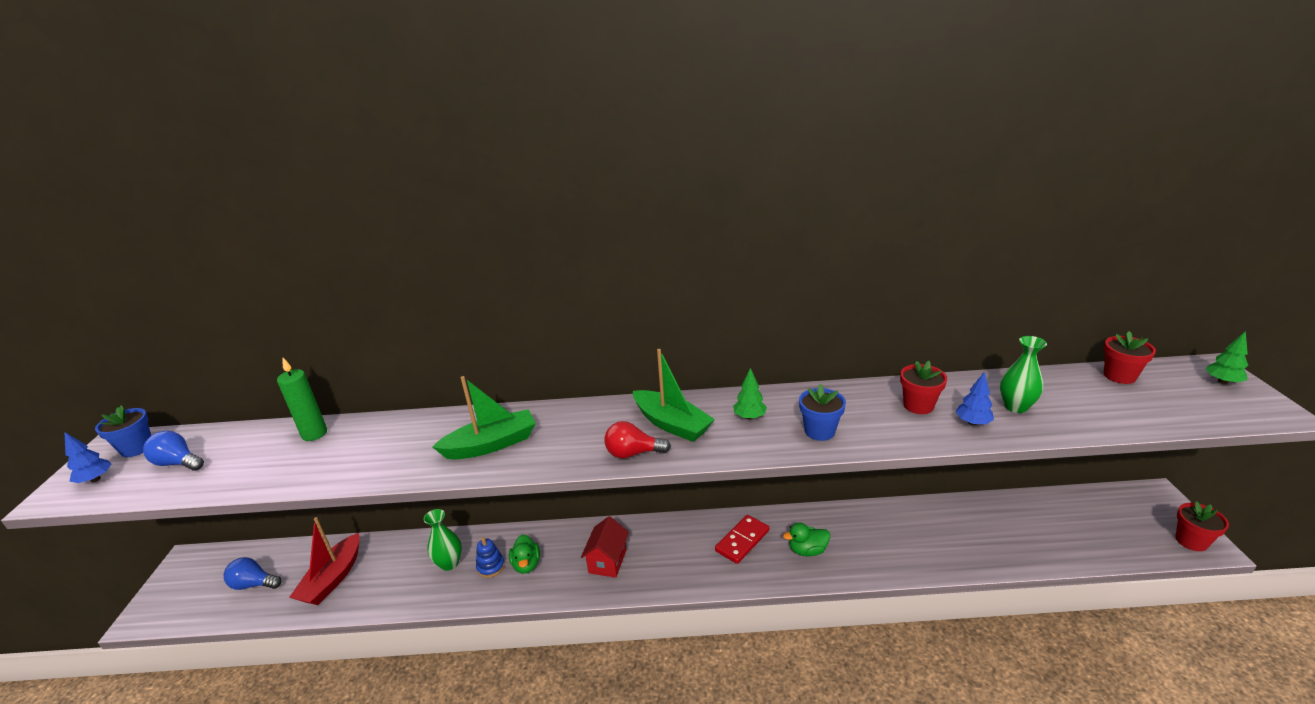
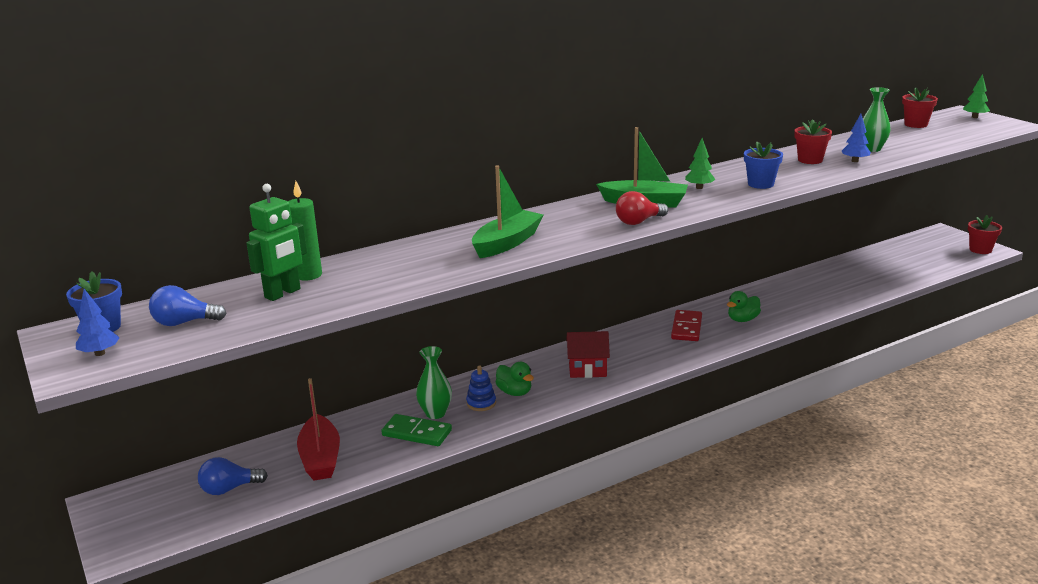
camera: 30 degrees left, 5 degrees down
red house [581,516,629,578] -> red house turned 75 degrees counterclockwise [566,331,610,378]
none -> green robot [246,184,307,301]
none -> green domino [381,414,452,446]

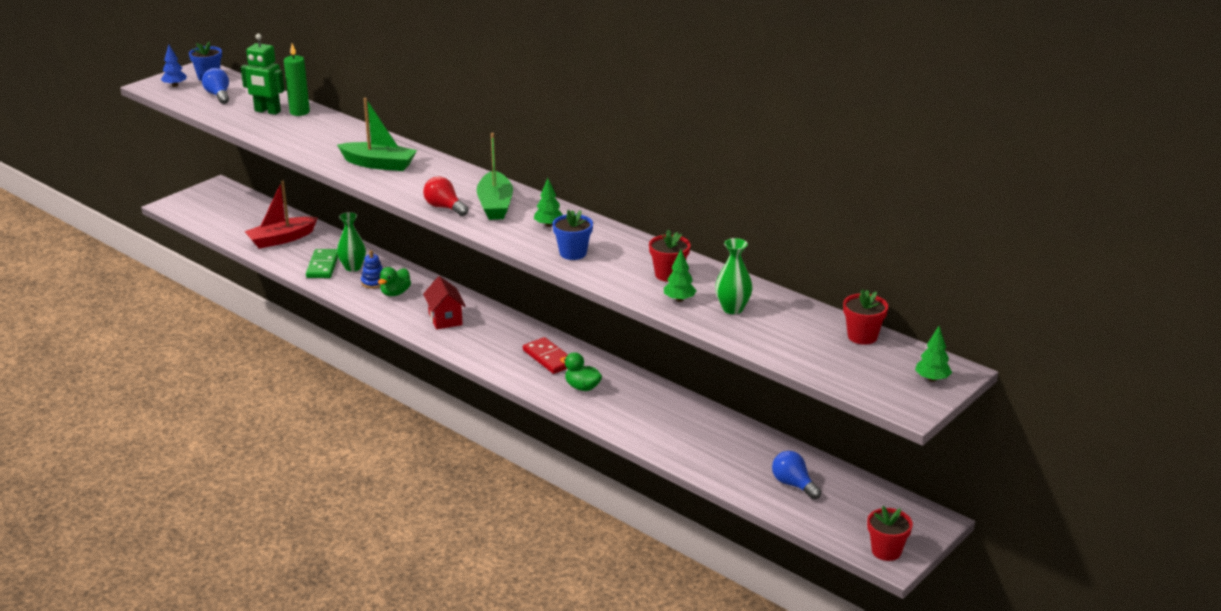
camera: 70 degrees right, 5 degrees up
blue light bulb [198,457,268,495] -> blue light bulb moved to [772,451,821,500]
red domino [671,310,702,341] -> red domino turned 60 degrees clockwise [523,337,568,374]
blue tree [842,114,871,162] -> green tree [664,250,697,302]

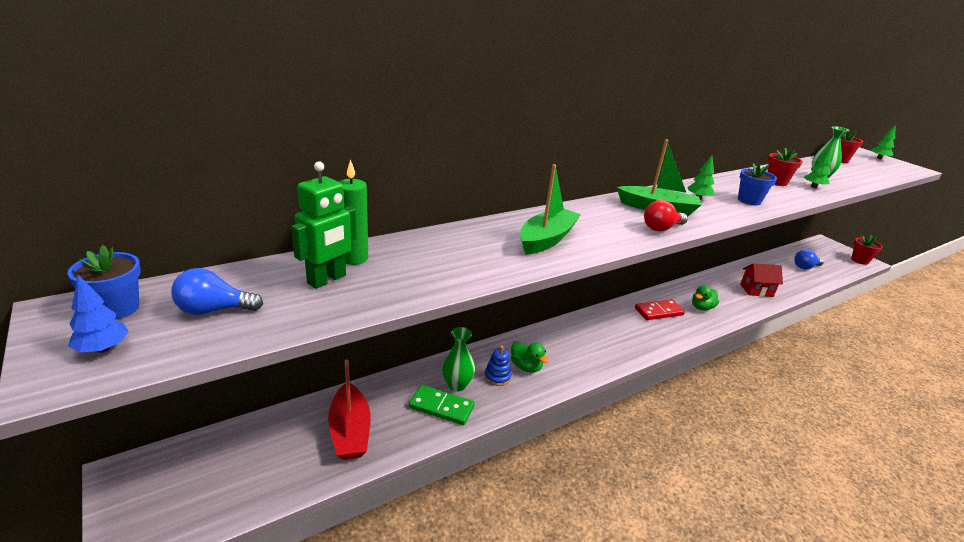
camera: 75 degrees left, 0 degrees up
red house [423,276,466,330] -> red house moved to [740,263,783,297]

